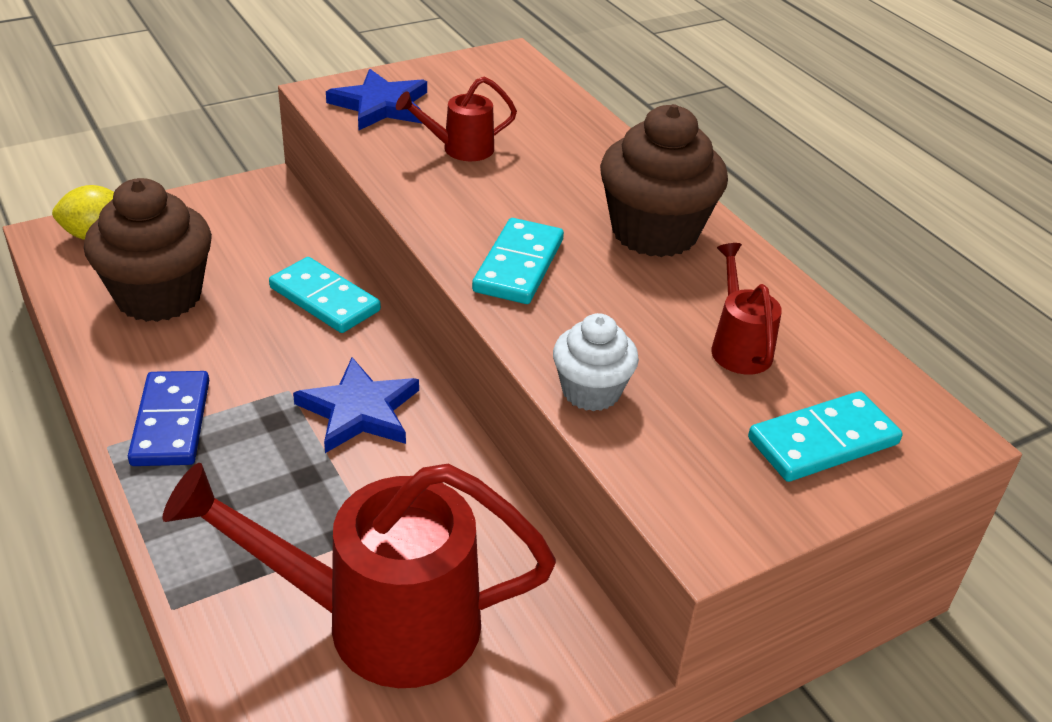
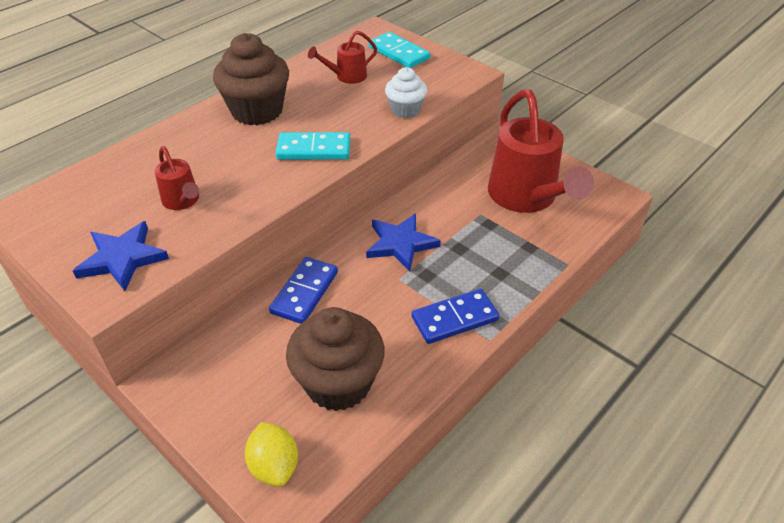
camera: 105 degrees left, 5 degrees up
turquoise domino [269,257,381,333] -> blue domino [269,257,338,324]

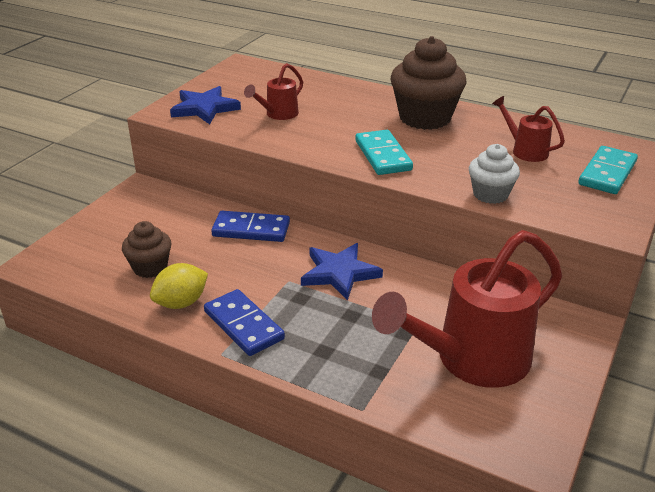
camera: 75 degrees right, 10 degrees down
yellow lemon [245,422,298,487] -> yellow lemon moved to [150,263,208,309]
brown cupcake [286,307,385,411] -> brown cupcake [122,221,172,278], size x0.57

